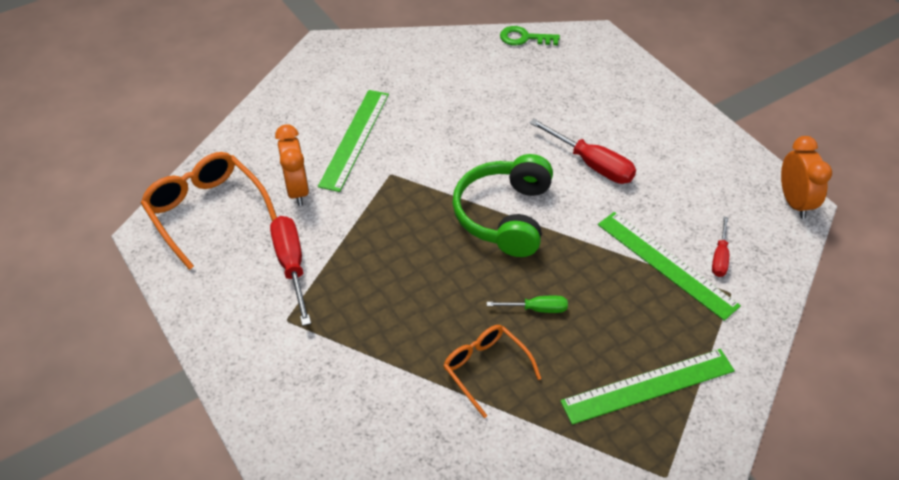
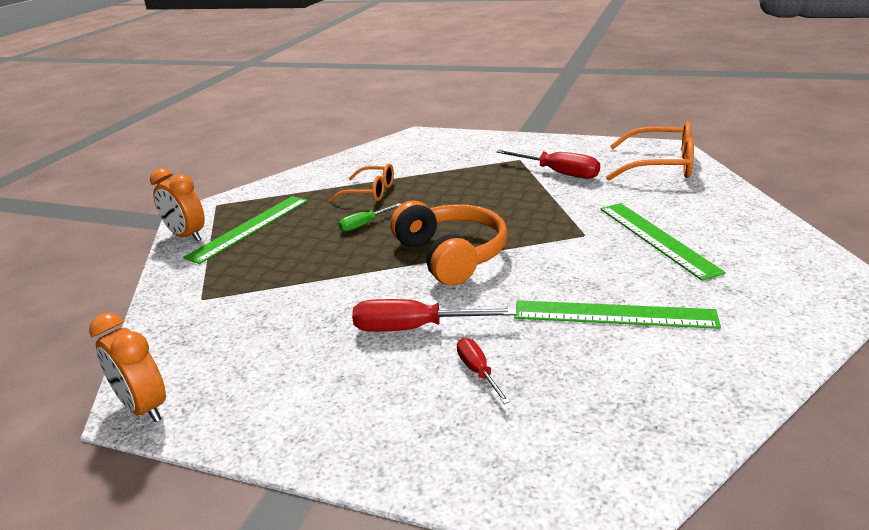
camera: 145 degrees right, 20 degrees down
orange clock [275,124,309,206] -> orange clock moved to [150,168,205,242]
green headphones [452,154,553,257] -> orange headphones [390,201,508,286]
green key [500,26,560,46] -> none
green ruler [598,212,741,321] -> green ruler moved to [514,300,721,329]
red screwdriver [712,217,729,277] -> red screwdriver moved to [457,338,510,404]

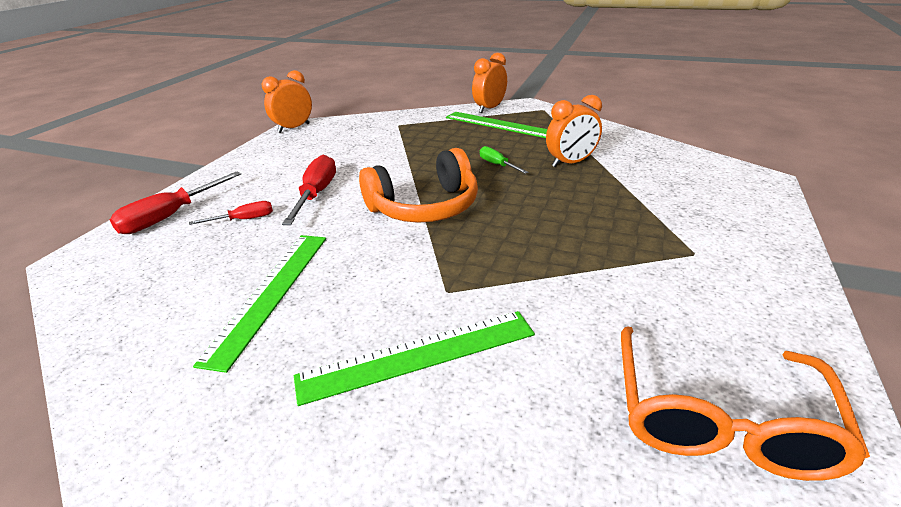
camera: 90 degrees right, 5 degrees up
orange glasses [329,164,394,202] -> orange clock [546,95,602,167]
red screwdriver [496,149,600,179] -> red screwdriver moved to [110,171,241,234]

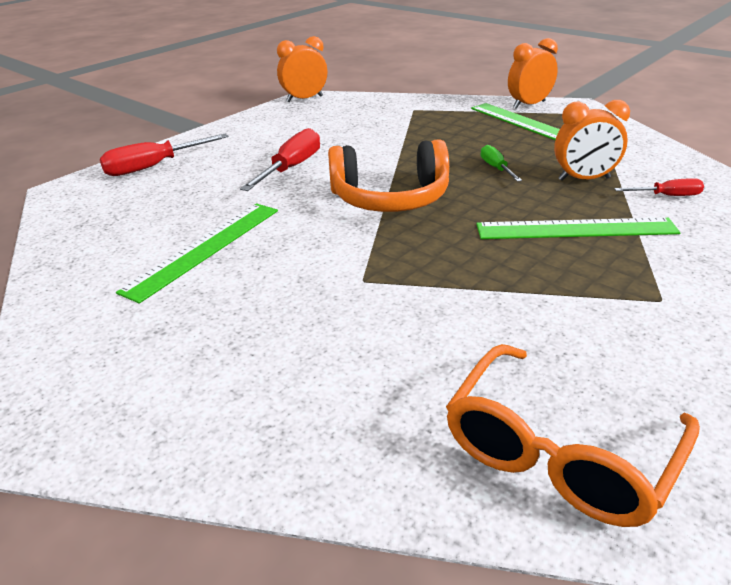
camera: 20 degrees right, 0 degrees up
red screwdriver [189,201,273,225] -> red screwdriver moved to [614,178,704,196]
green ruler [294,311,535,406] -> green ruler moved to [476,217,681,239]

